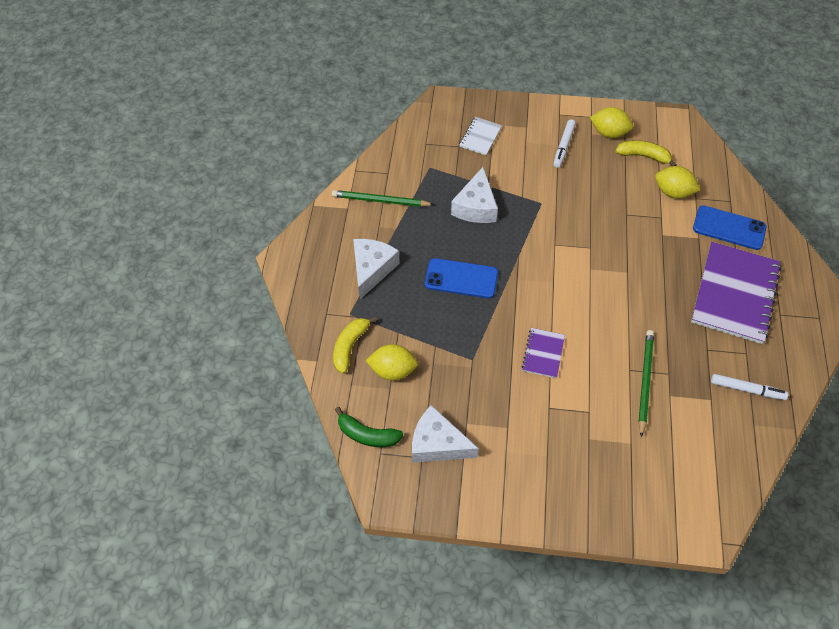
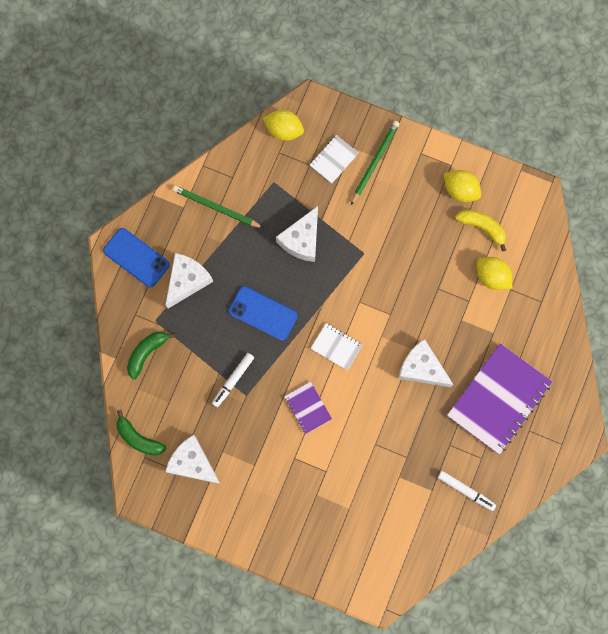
camera: 15 degrees right, 20 degrees up
yellow banana [333,317,377,374] -> green banana [127,332,175,379]
yellow lemon [366,344,418,381] -> yellow lemon moved to [263,110,304,141]
purple notebook [522,328,565,378] -> purple notebook turned 60 degrees counterclockwise [284,381,332,434]
white marker [554,120,576,168] -> white marker moved to [212,353,254,407]
green pencil [638,330,654,437] -> green pencil moved to [351,121,399,205]
blue phone [693,205,767,250] -> blue phone moved to [103,228,170,287]
none -> white notebook [311,323,363,370]
none -> white cheese [398,339,453,387]

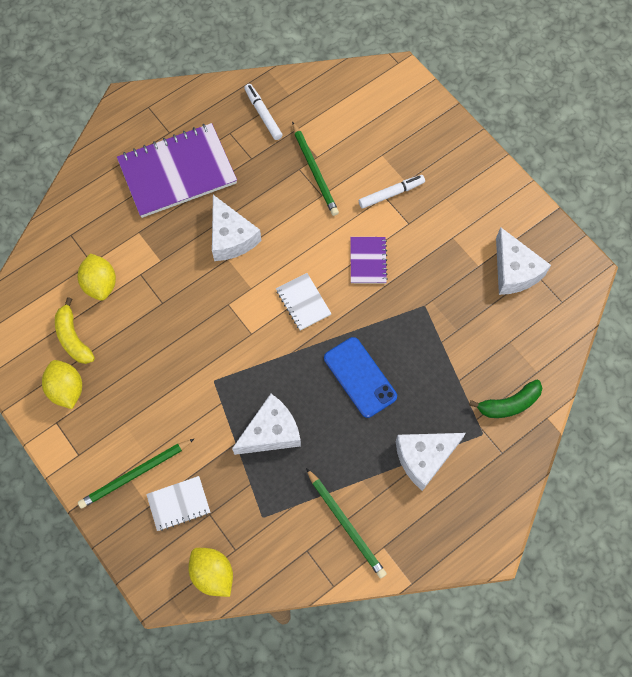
camera: 150 degrees left, 10 degrees down
blue phone [103,228,170,287] -> none
green banana [116,410,166,456] -> none
white marker [212,353,254,407] -> white marker moved to [359,175,425,208]
none -> green pencil [292,121,339,216]

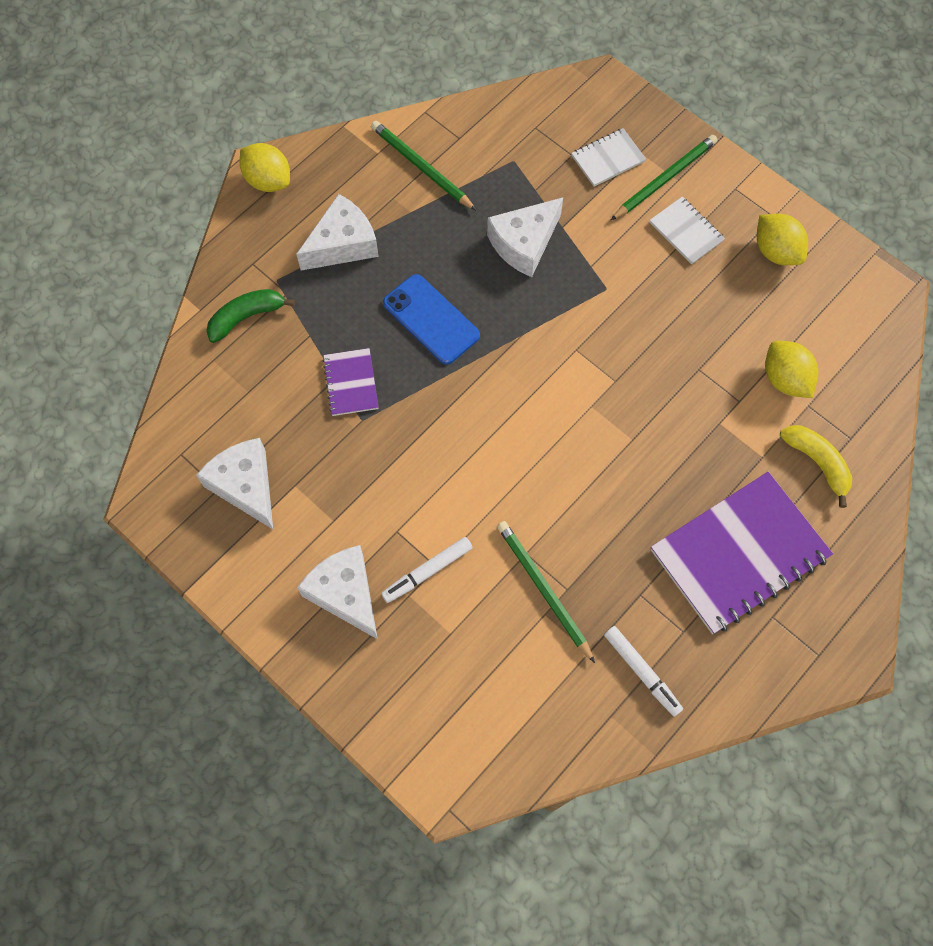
camera: 170 degrees right, 0 degrees up
yellow banana [55,297,95,364] -> yellow banana moved to [780,425,852,508]
yellow lemon [189,548,233,597] -> yellow lemon moved to [240,143,290,192]
white cheese [212,195,261,261] -> white cheese moved to [297,545,378,639]
white notebook [276,273,332,331] -> white notebook moved to [650,197,725,264]
purple notebook [350,237,388,284] -> purple notebook moved to [323,348,379,416]

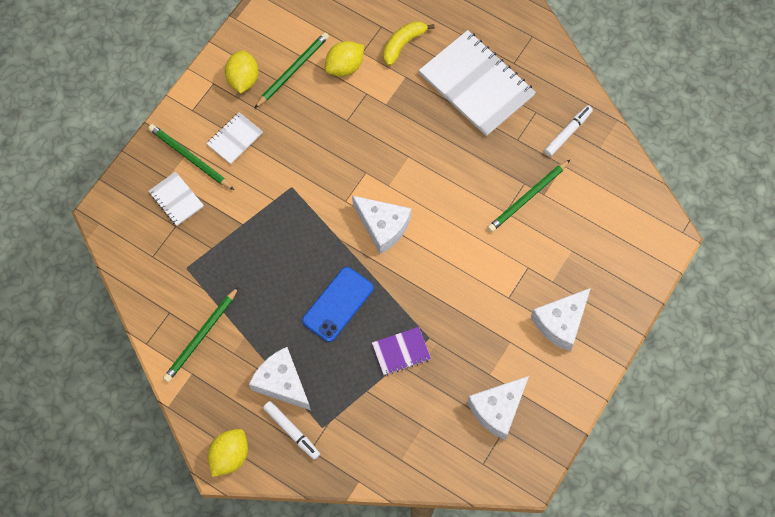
camera: 100 degrees left, 0 degrees up
green banana [206,289,295,343] -> none
white marker [381,537,472,603] -> white marker moved to [263,401,320,460]
white cheese [487,197,563,277] -> white cheese moved to [352,196,411,254]
purple notebook [651,472,833,634] -> white notebook [419,30,536,136]
yellow lemon [757,214,808,265] -> yellow lemon turned 45 degrees counterclockwise [225,50,259,94]
none -> green pencil [255,32,329,108]

